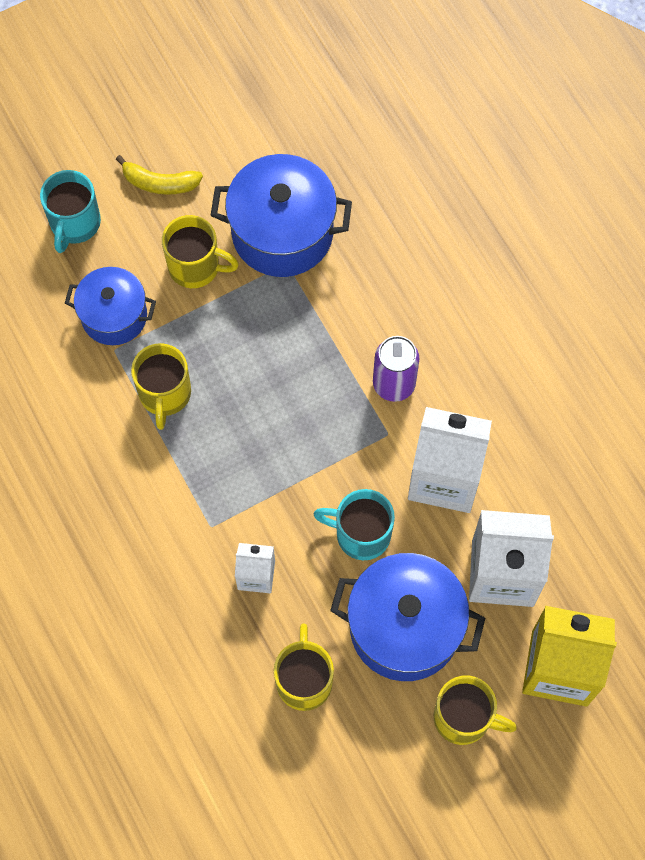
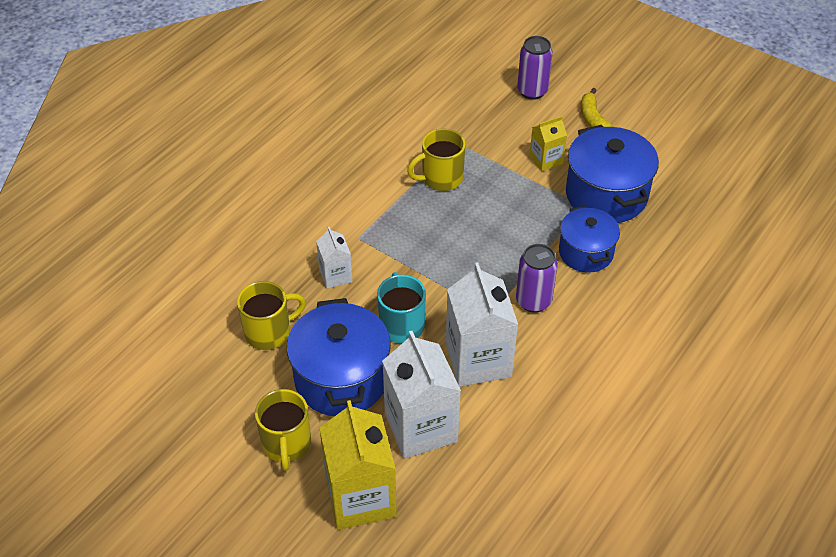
camera: 65 degrees right, 20 degrees down
turquoise mug [40,170,101,253] -> purple can [517,36,553,100]
blue pot [65,267,156,345] -> blue pot moved to [559,206,620,273]
yellow mug [162,215,239,288] -> yellow carton [530,116,567,171]

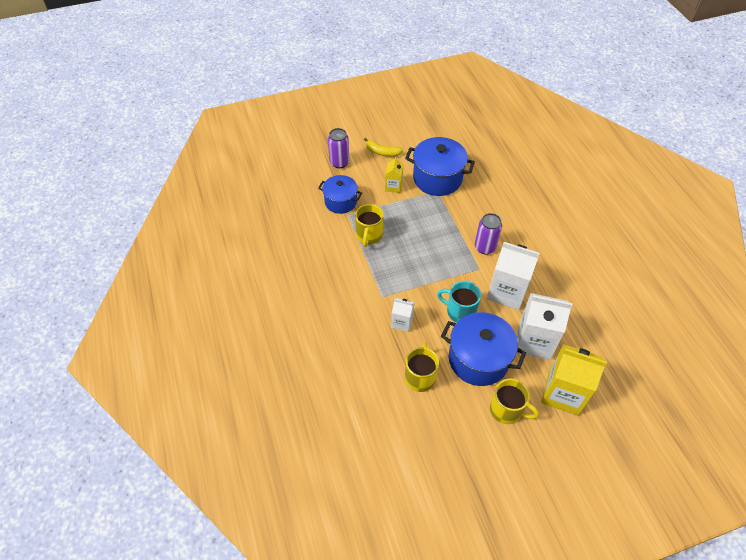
camera: 55 degrees left, 5 degrees up
blue pot [559,206,620,273] -> blue pot moved to [318,175,362,214]

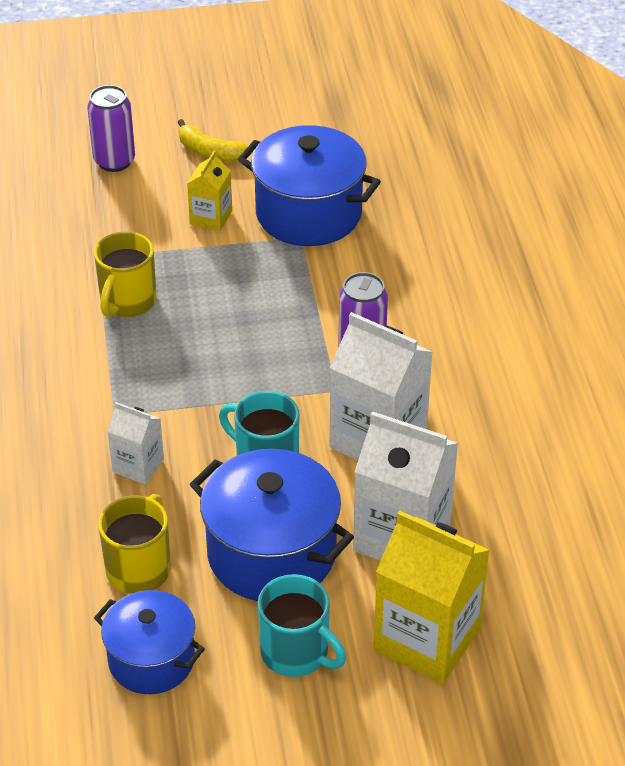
camera: 10 degrees right, 10 degrees down
blue pot [318,175,362,214] -> blue pot moved to [94,590,205,694]
yellow mug [490,379,539,424] -> turquoise mug [257,574,346,677]

